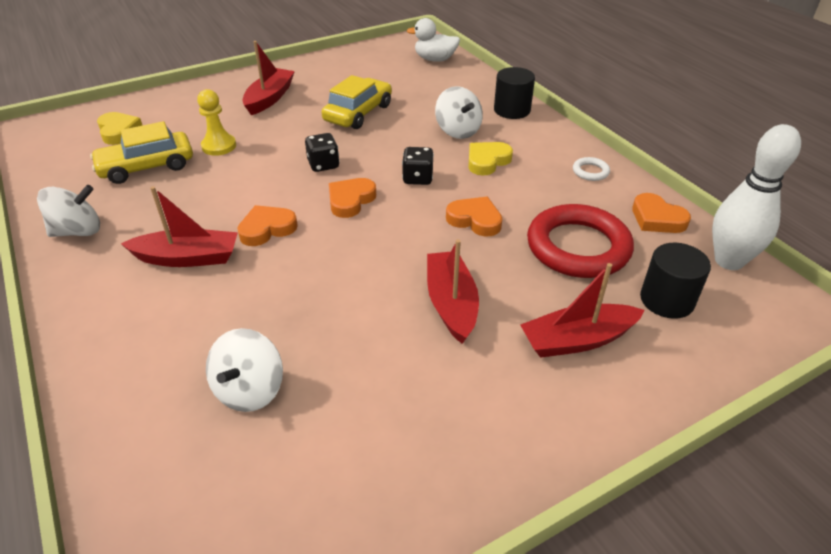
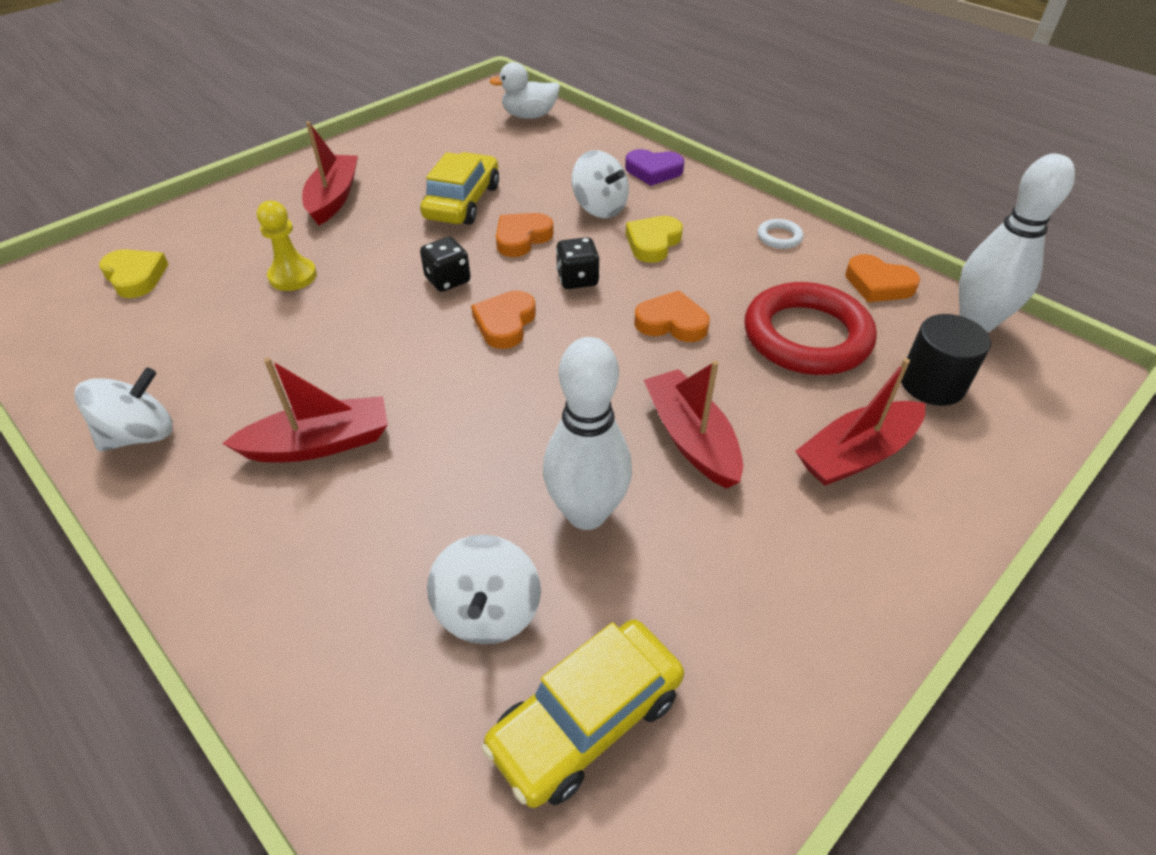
camera: 15 degrees left, 5 degrees up
yellow car [90,121,193,184] -> yellow car moved to [481,619,684,808]
orange heart [237,205,298,246] -> orange heart moved to [496,213,554,257]
black cylinder [494,67,535,119] -> purple heart [625,149,684,186]
none -> white bowling pin [543,337,632,530]

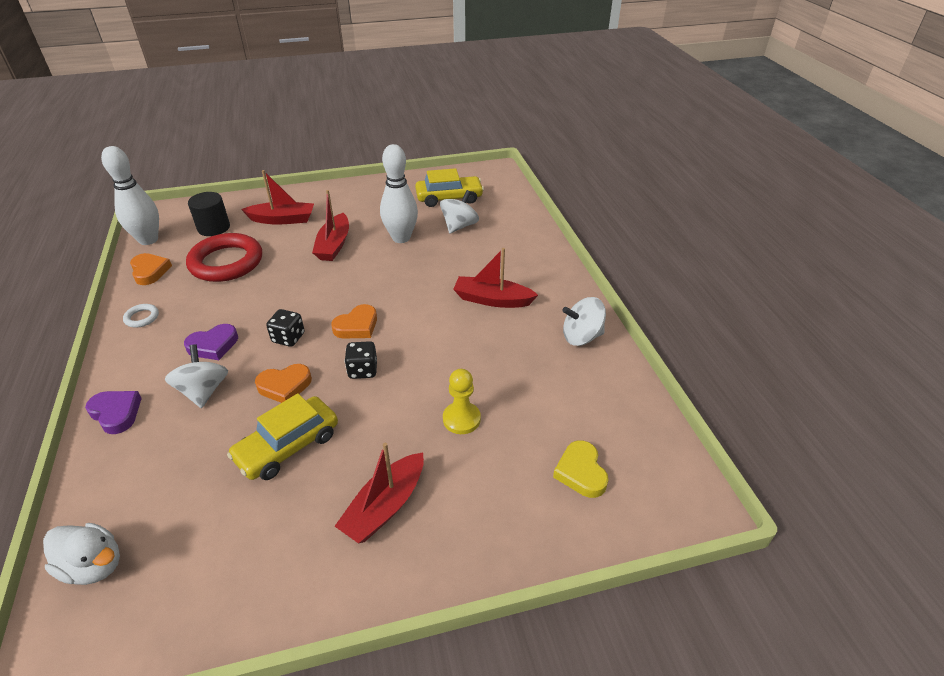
camera: 150 degrees left, 5 degrees down
yellow heart [625,216,683,263] -> purple heart [184,324,238,360]
orange heart [634,290,710,342] -> none

